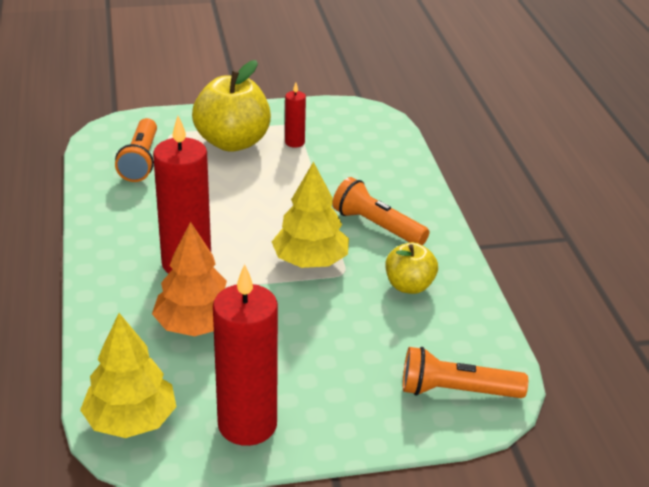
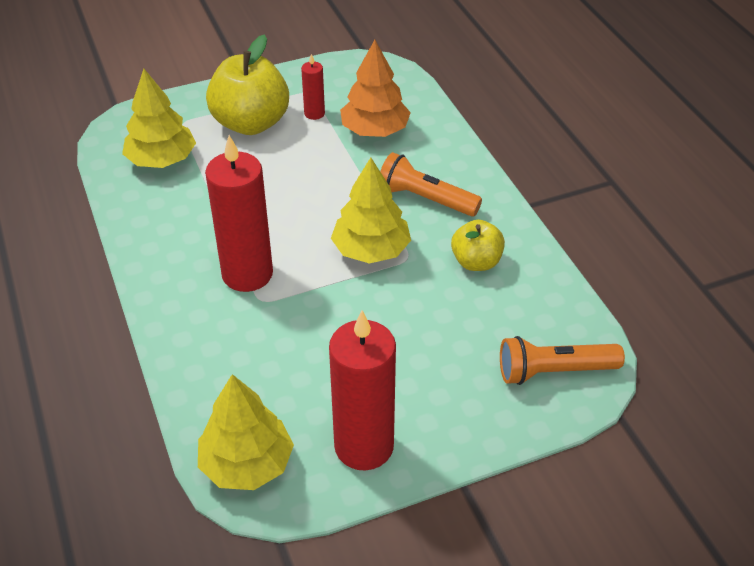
camera: 10 degrees left, 10 degrees up
orange flashlight [115,118,157,182] -> yellow tree [122,69,196,168]
orange tree [152,222,227,336] -> orange tree moved to [340,40,411,137]

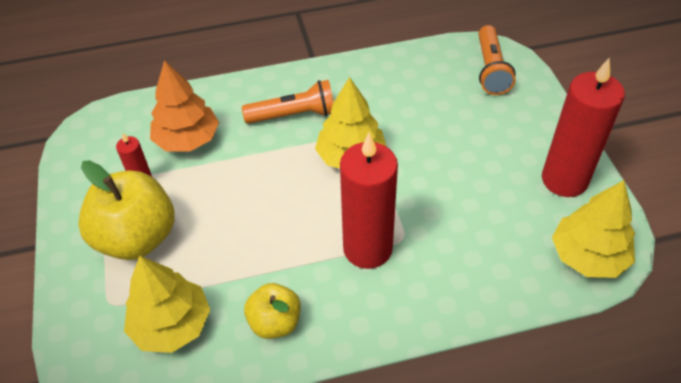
camera: 80 degrees left, 5 degrees up
orange flashlight [380,152,482,217] -> orange flashlight turned 135 degrees counterclockwise [242,80,334,124]
yellow apple [451,219,505,271] -> yellow apple moved to [244,283,301,339]

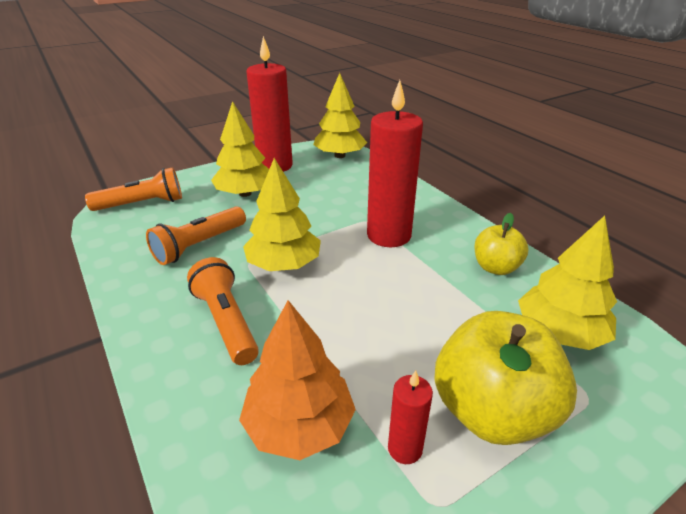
camera: 110 degrees left, 15 degrees down
none -> orange flashlight [146,206,246,265]
none -> yellow tree [211,101,269,197]

